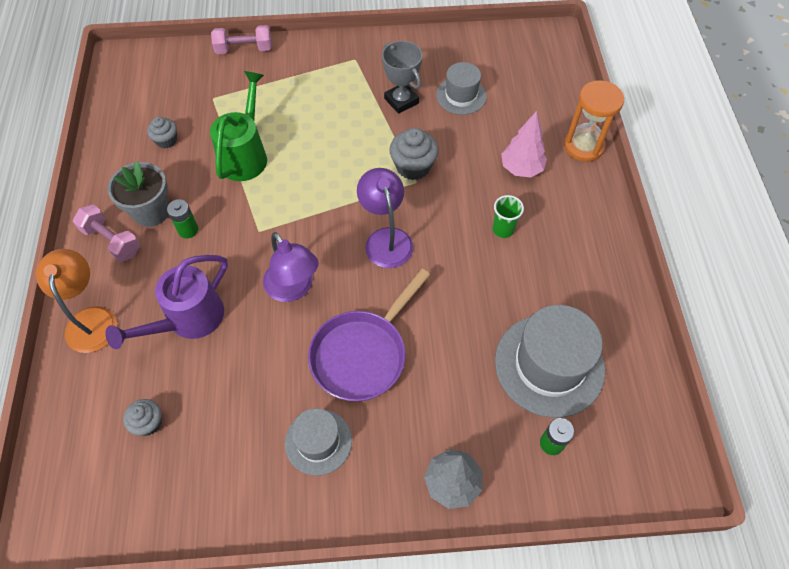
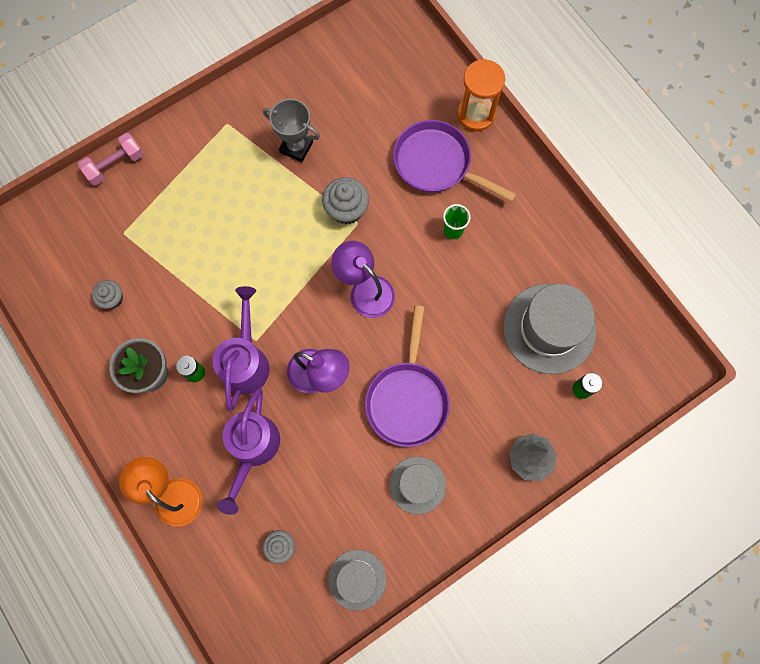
camera: 30 degrees left, 15 degrees up
pink dumbbell [73,204,140,262] -> none
green watering can [210,71,267,181] -> none
grey hat [436,62,487,115] -> grey hat moved to [328,549,387,611]
pink tree [501,111,547,178] -> purple pan [393,120,517,202]
none -> purple watering can [212,286,269,411]

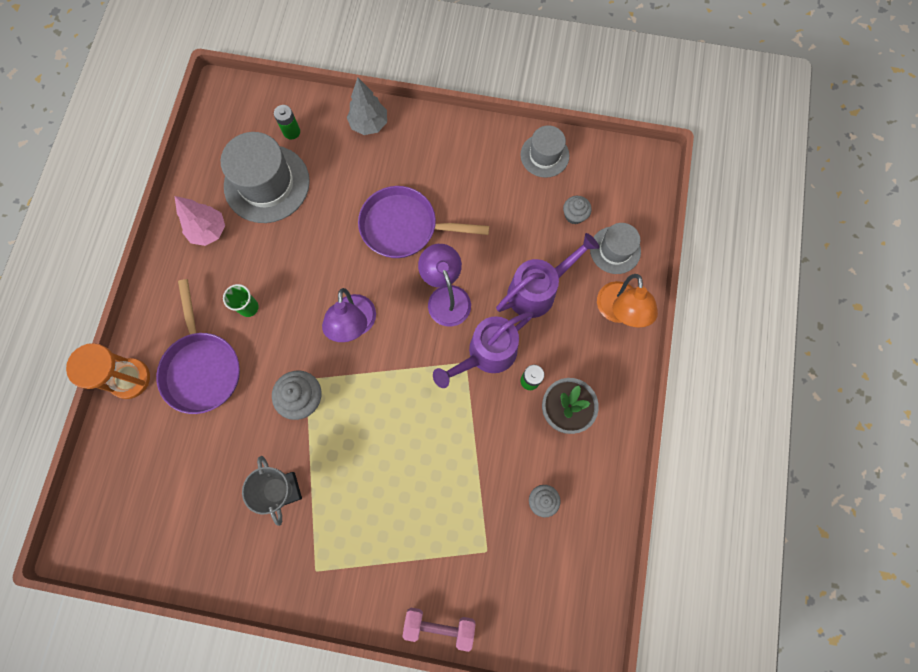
camera: 135 degrees left, 0 degrees up
purple pan [365,306,450,447] -> purple pan turned 135 degrees counterclockwise [358,186,489,258]
grey hat [389,457,446,514] -> grey hat moved to [590,223,641,274]
none -> pink tree [175,196,225,246]

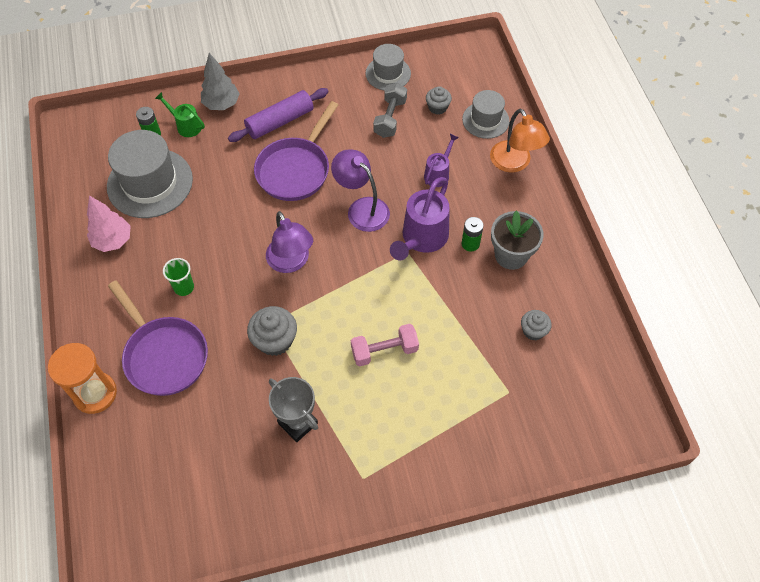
camera: 25 degrees left, 15 degrees down
purple pan [358,186,489,258] -> purple pan turned 45 degrees counterclockwise [254,101,338,201]
pink dumbbell [402,608,476,652] -> pink dumbbell moved to [351,324,419,366]
purple watering can [496,233,599,318] -> purple watering can [424,134,459,187], size x0.56
none -> green watering can [155,92,205,137]
none -> purple rolling pin [228,88,328,142]
none -> grey dumbbell [373,83,407,138]

